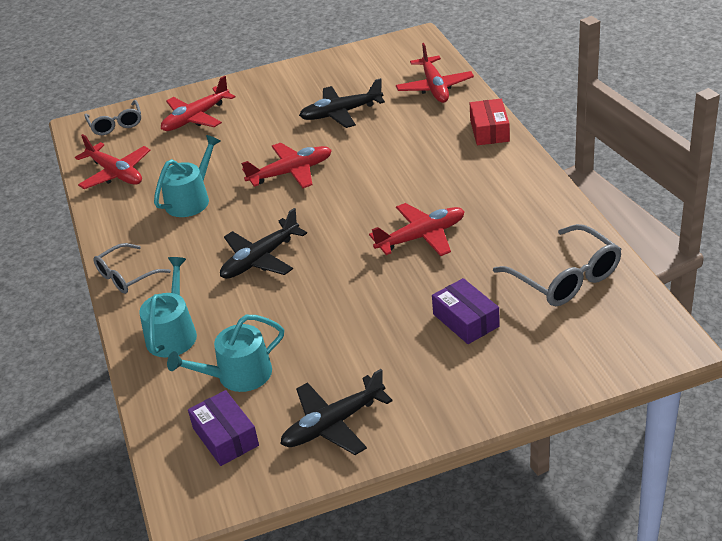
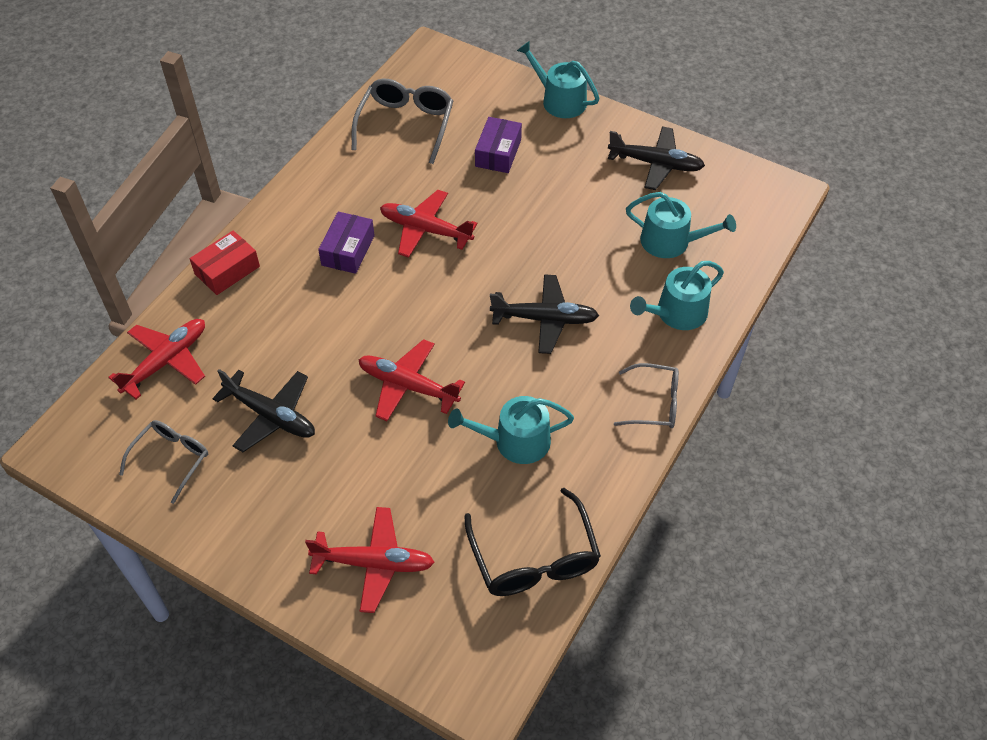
camera: 135 degrees left, 15 degrees up
red plane [75,134,150,189] -> black glasses [464,488,601,596]
grey glasses [84,100,141,135] -> grey glasses moved to [119,420,208,504]
purple box [188,390,259,466] -> purple box moved to [318,212,375,274]
none -> turquoise watering can [517,41,599,118]

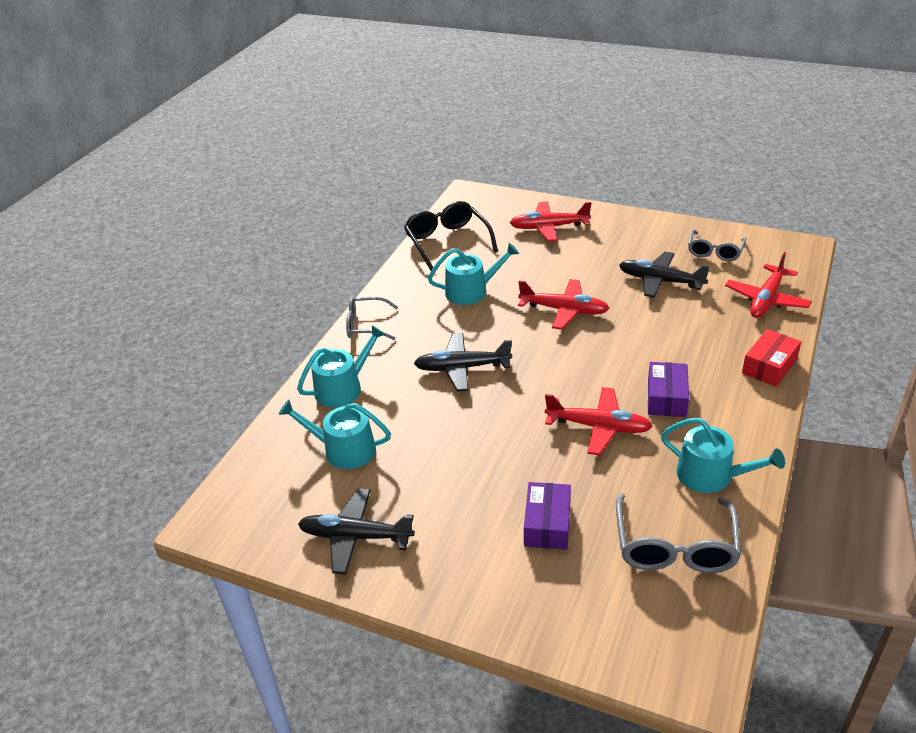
camera: 175 degrees right, 15 degrees down
turquoise watering can [517,41,599,118] -> turquoise watering can moved to [661,418,785,493]

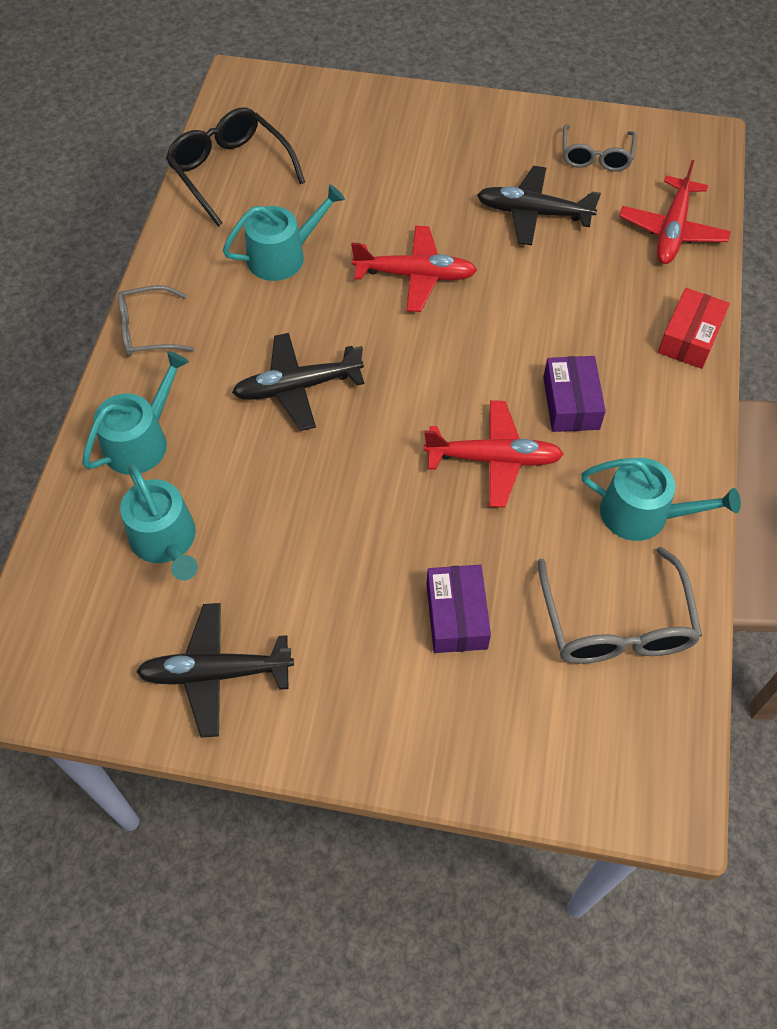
camera: 15 degrees left, 20 degrees up
turquoise watering can [278,400,391,469] -> turquoise watering can turned 120 degrees counterclockwise [120,464,198,581]
red plane [510,202,591,241] -> none

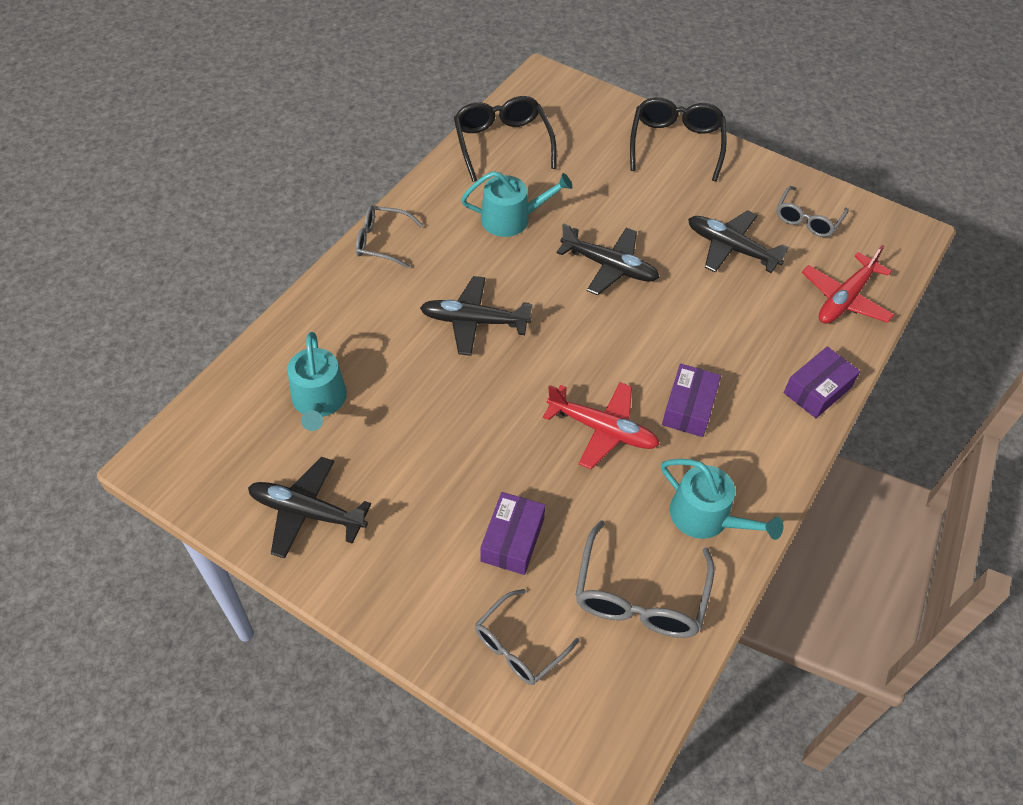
camera: 20 degrees right, 5 degrees down
turquoise watering can [82,351,189,475] -> none
red plane [351,225,477,312] -> black plane [557,223,659,295]
red box [658,288,730,369] -> purple box [784,346,860,418]
none -> grey glasses [475,589,579,685]
none -> black glasses [630,98,727,181]

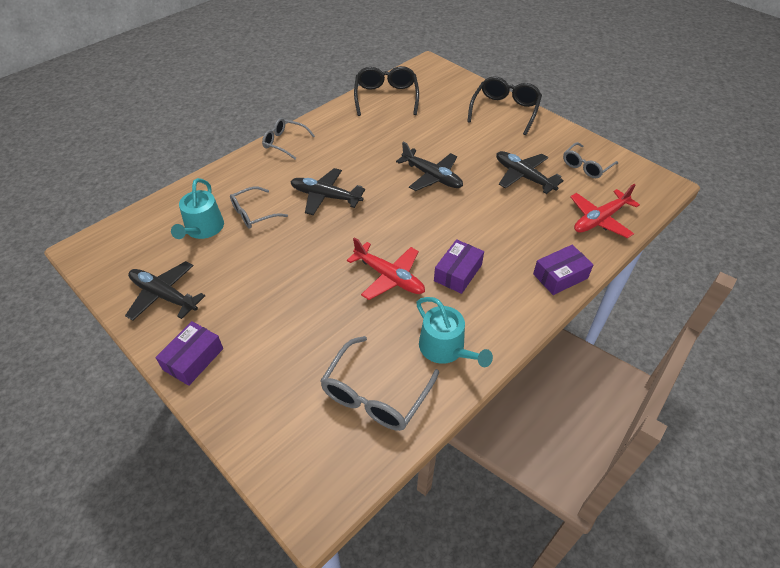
camera: 15 degrees right, 5 degrees down
turquoise watering can [461,171,573,237] -> none
grey glasses [475,589,579,685] -> grey glasses moved to [230,186,288,229]
purple box [480,492,546,575] -> purple box moved to [155,321,223,386]

